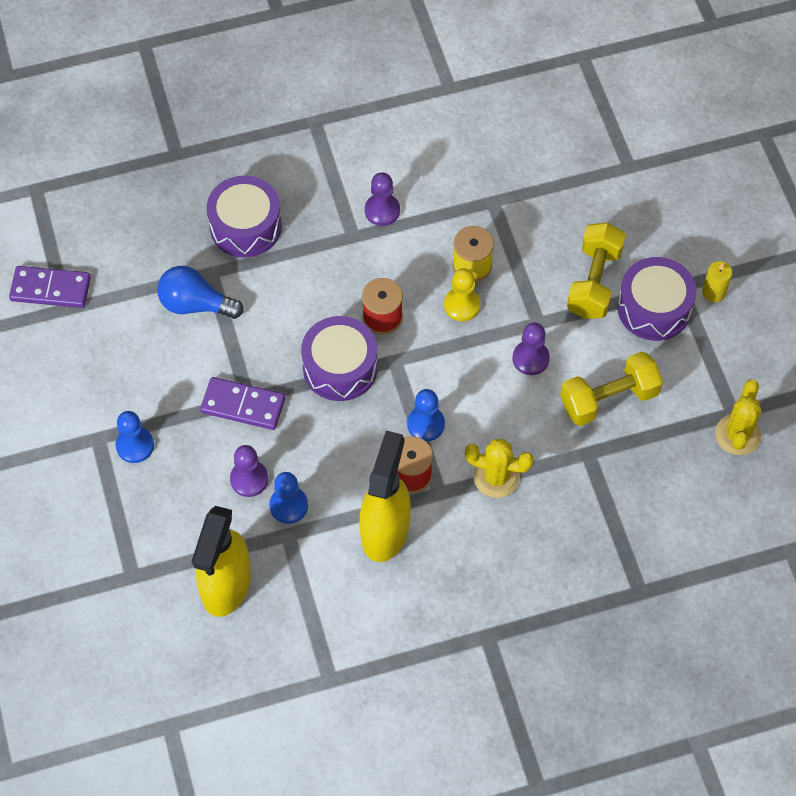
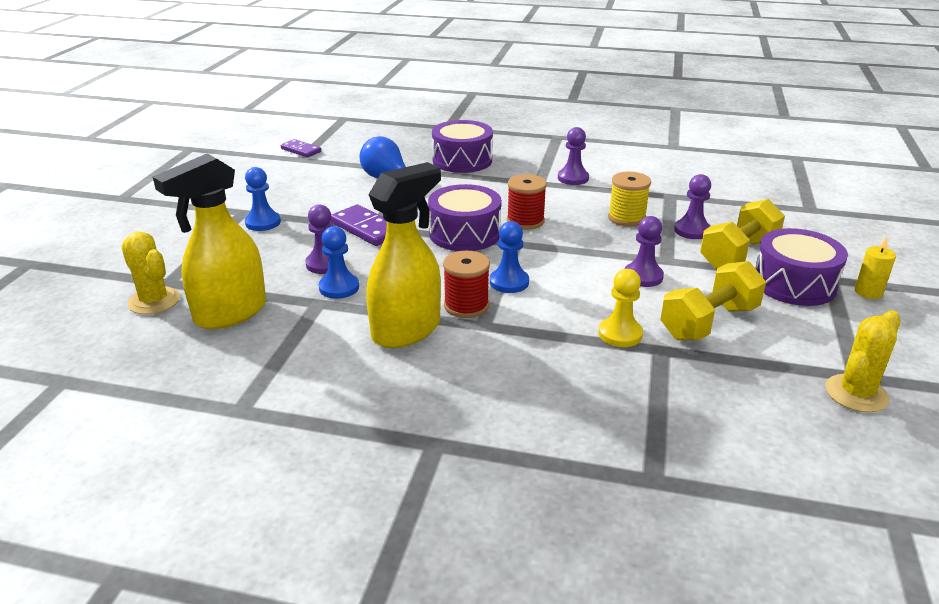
camera: 30 degrees right, 30 degrees down
purple domino [9,266,91,308] -> purple domino [281,139,321,157], size x0.65
yellow pawn [444,268,480,321] -> yellow pawn moved to [599,269,643,347]
yellow cactus [465,438,534,498] -> yellow cactus moved to [121,231,180,315]
yellow dumbbell [560,352,663,426] -> yellow dumbbell turned 45 degrees counterclockwise [660,261,766,340]
none -> purple pawn [674,174,711,239]

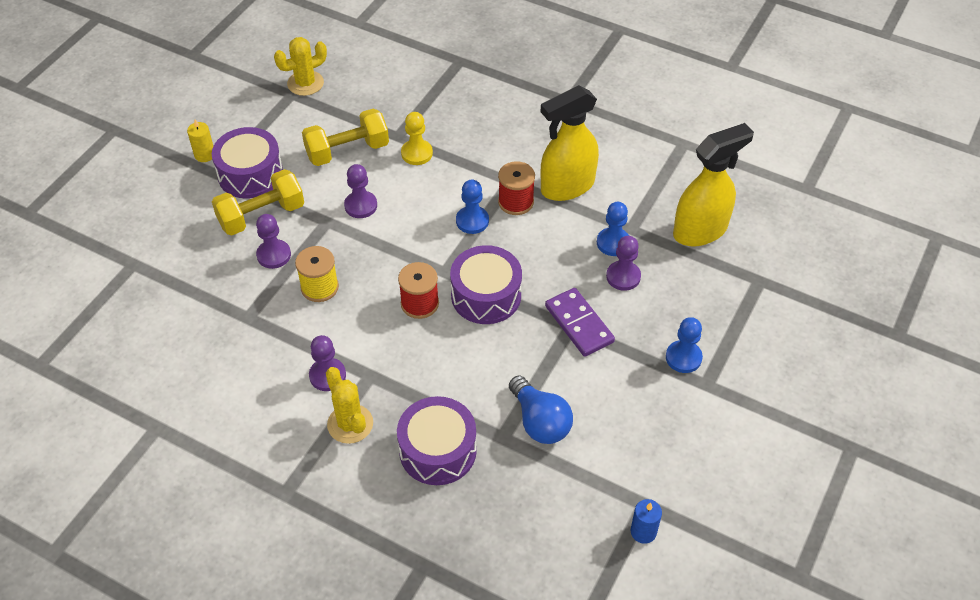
camera: 165 degrees left, 20 degrees up
yellow cactus [121,231,180,315] -> yellow cactus moved to [326,367,373,444]
purple domino [281,139,321,157] -> blue candle [631,499,662,544]

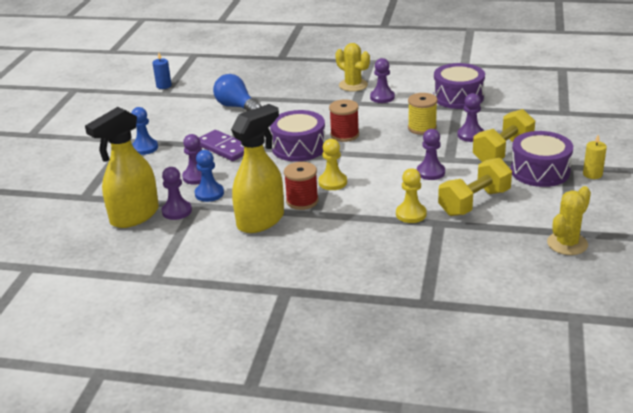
camera: 165 degrees right, 20 degrees down
purple drum [397,396,477,485] -> purple drum moved to [433,63,485,109]
blue pawn [456,180,489,234] -> yellow pawn [318,139,347,190]
none -> purple pawn [162,167,192,220]

